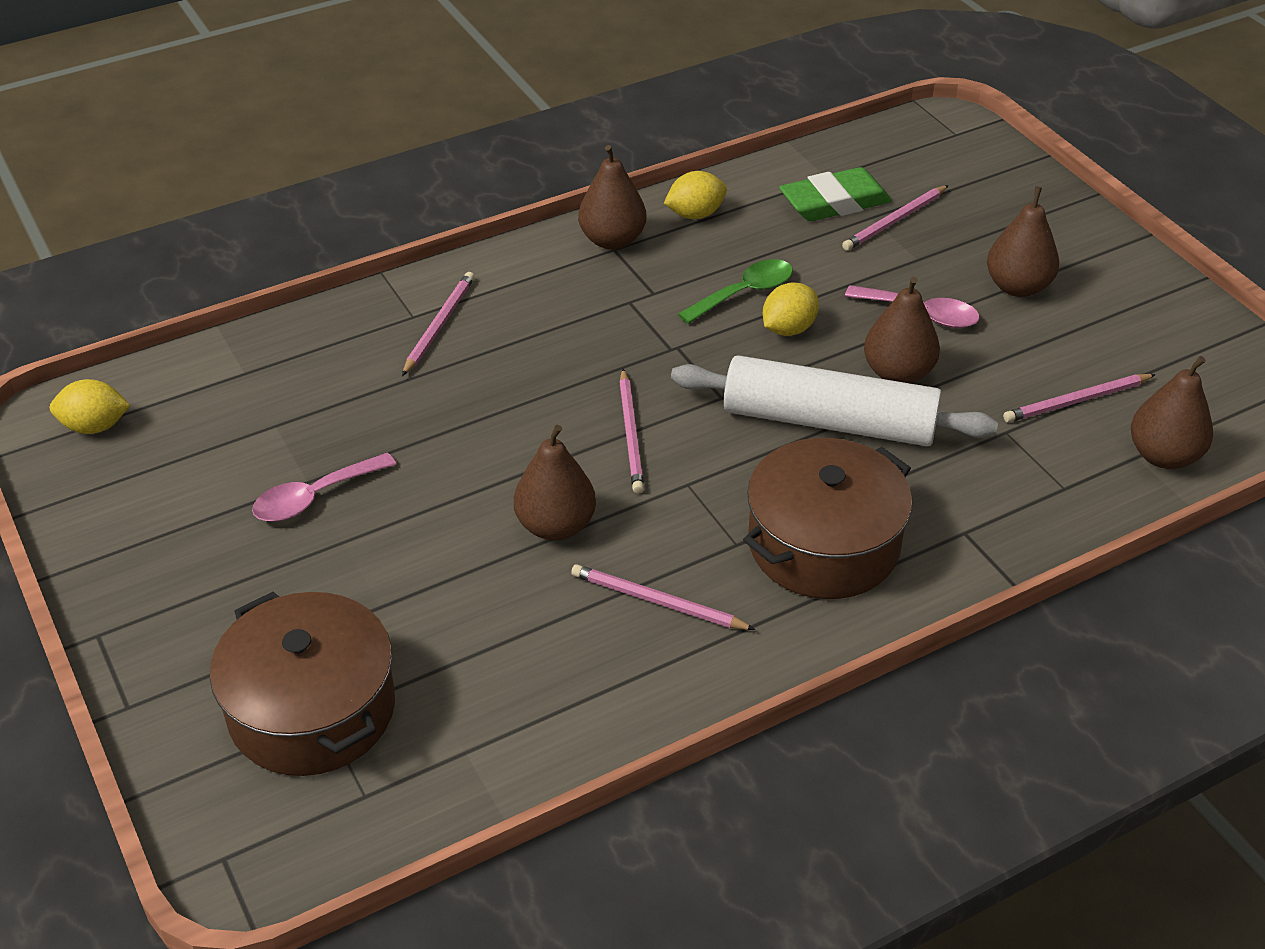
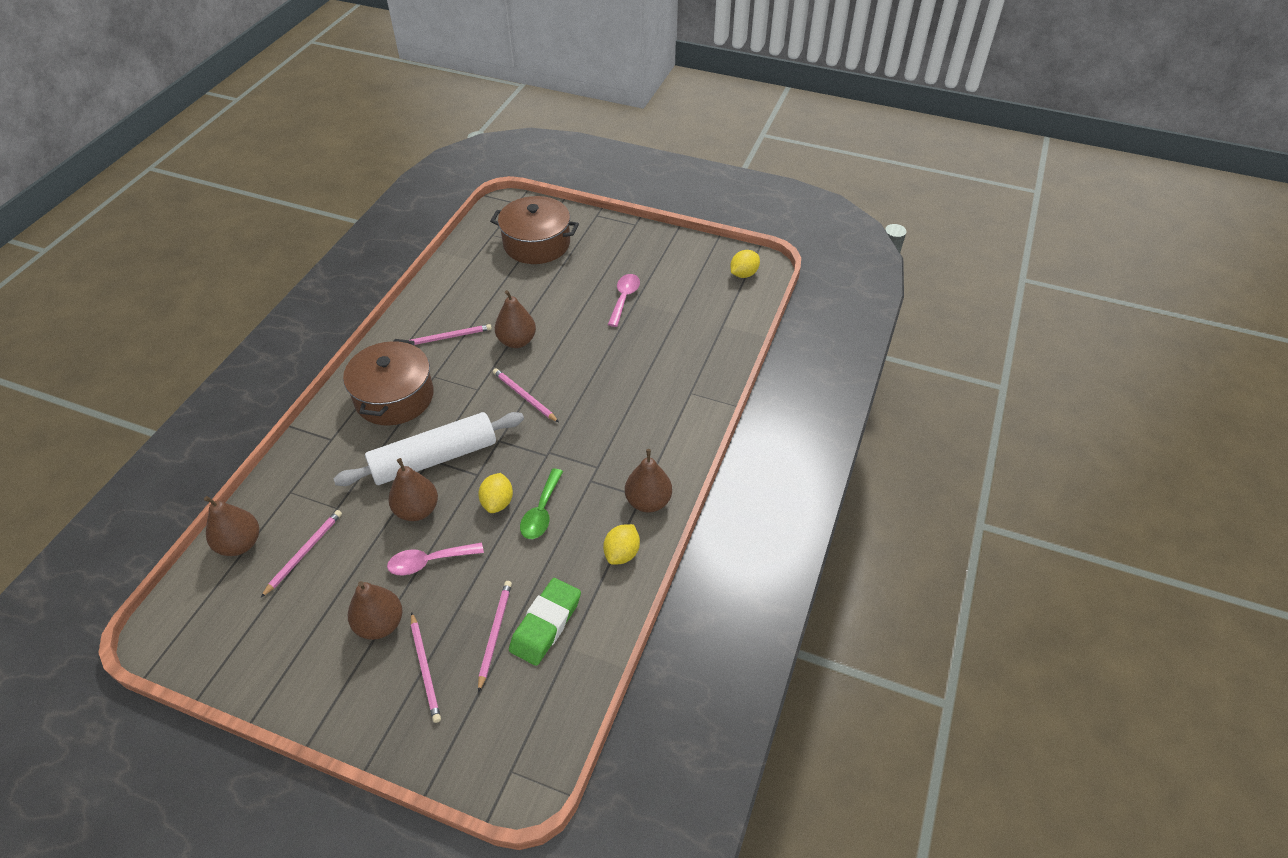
camera: 140 degrees right, 5 degrees up
pink pencil [402,272,475,376] -> pink pencil moved to [411,612,441,723]

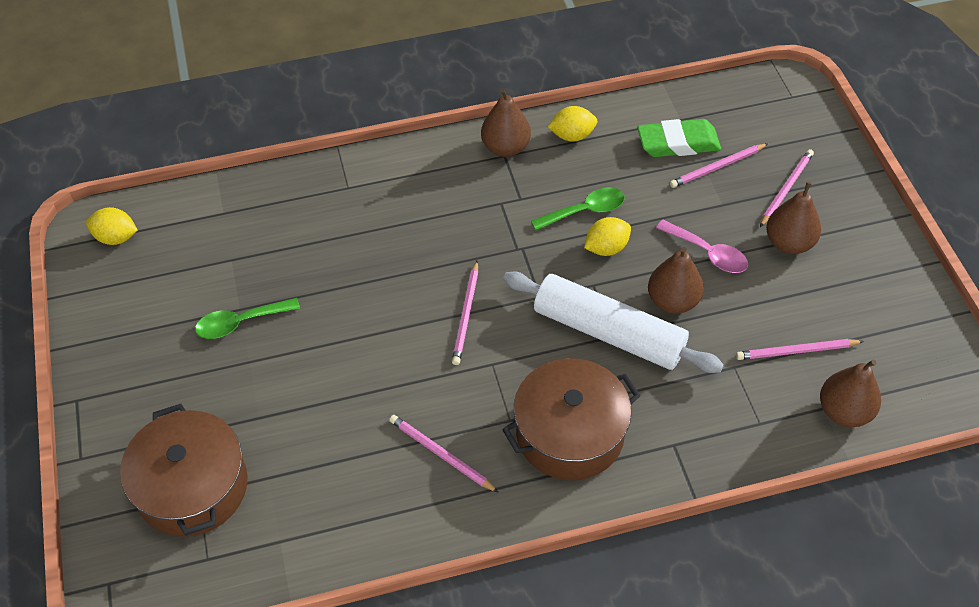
camera: 125 degrees left, 5 degrees up
brown pear [495,290,536,348] -> none
pink spoon [608,274,640,327] -> green spoon [195,298,300,339]

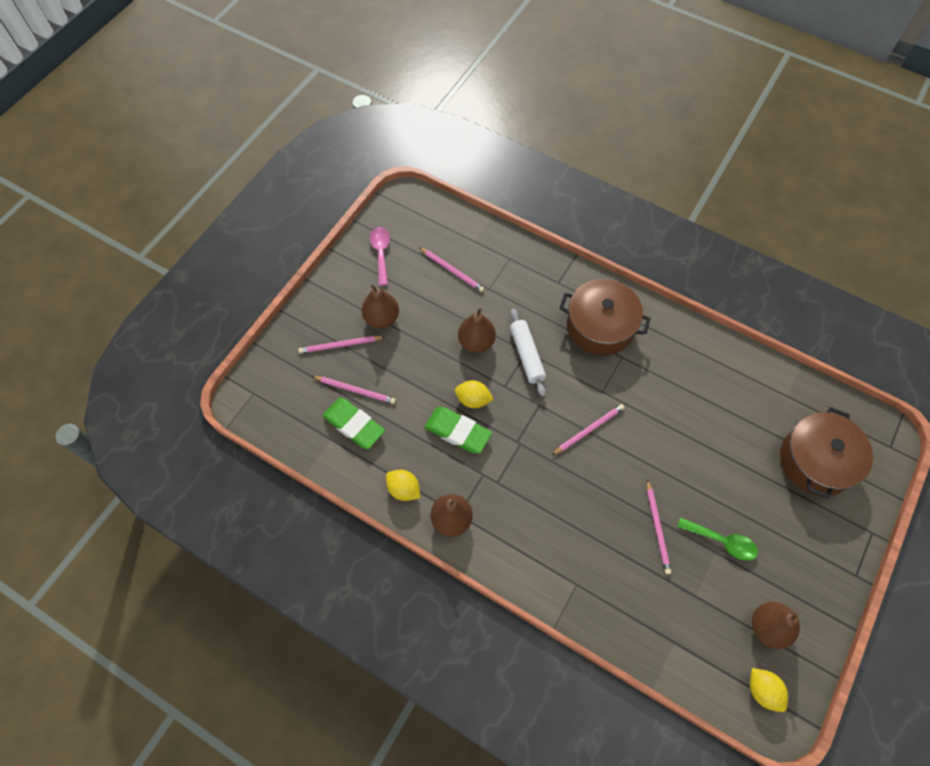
camera: 135 degrees left, 10 degrees up
pink pencil [389,415,499,493] -> pink pencil moved to [647,479,671,574]
white rolling pin [503,272,724,373] -> white rolling pin [510,308,546,397], size x0.63
green spoon [531,187,625,230] -> green eraser [424,407,492,454]
pink spoon [656,220,748,273] -> pink spoon moved to [370,227,390,286]
brown pear [820,360,881,427] -> brown pear moved to [752,602,800,649]

